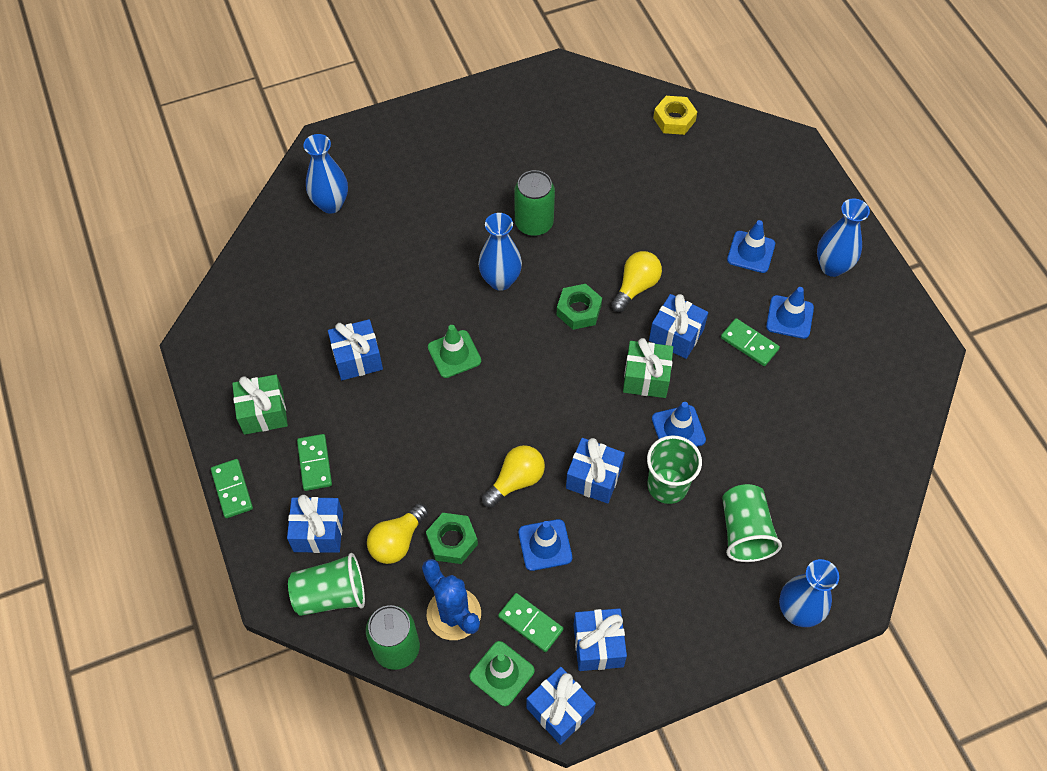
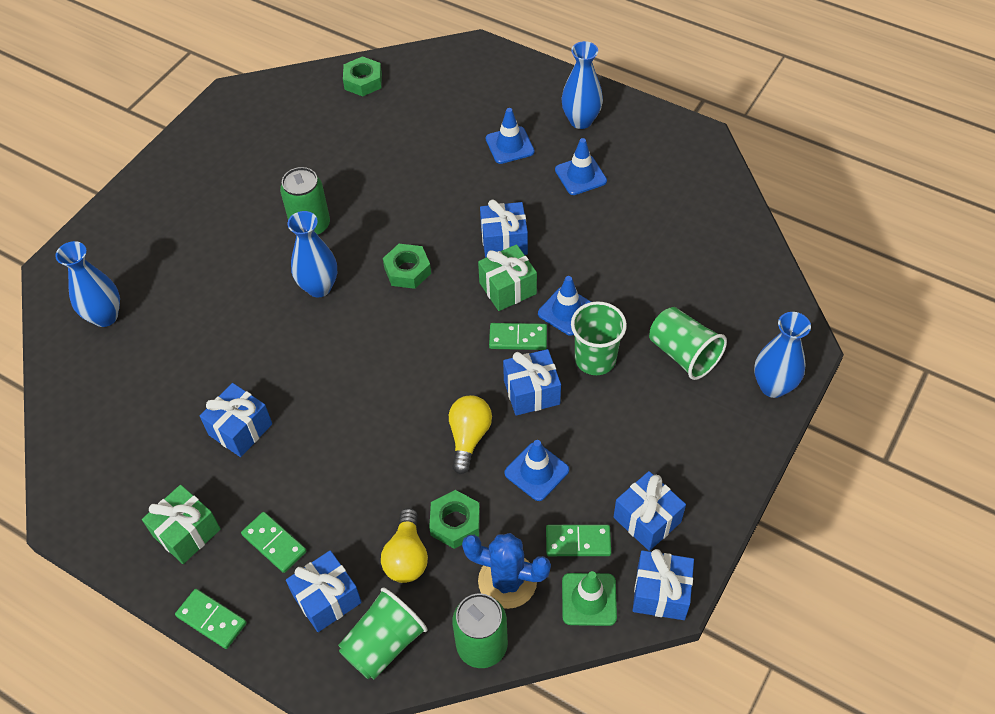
camera: 35 degrees left, 5 degrees down
green traffic cone [428,325,481,378] -> none
yellow light bulb [611,251,662,312] -> none
yellow nut [653,96,697,135] -> green nut [343,56,382,96]
green domino [721,318,780,366] -> green domino moved to [489,323,547,350]

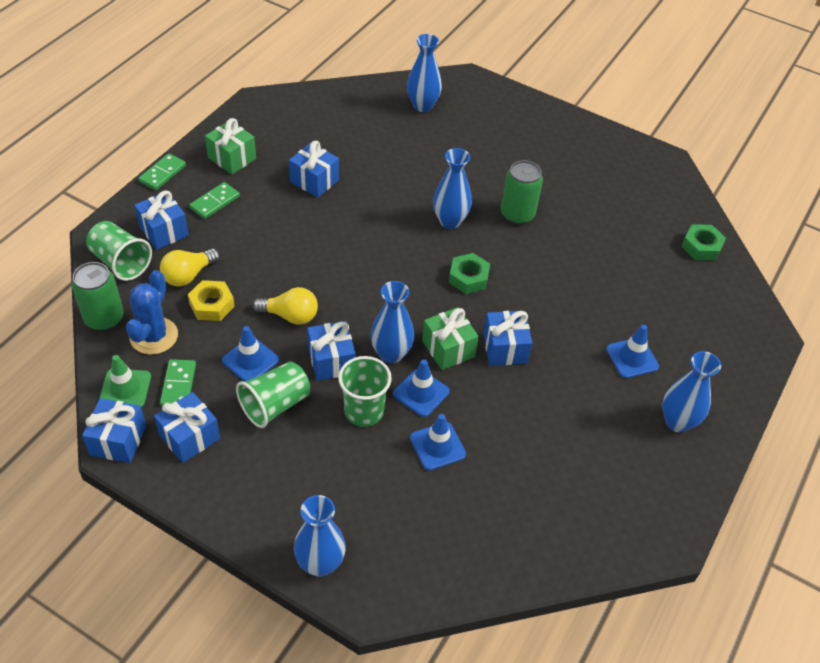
camera: 85 degrees right, 5 degrees down
yellow light bulb [381,508,428,583] -> yellow light bulb turned 45 degrees counterclockwise [160,249,220,286]
green nut [429,490,480,549] -> yellow nut [188,280,235,321]
green domino [489,323,547,350] -> blue vase [371,281,414,364]
blue traffic cone [555,138,607,195] -> blue traffic cone moved to [410,414,466,471]
green cup [649,307,727,380] -> green cup moved to [236,361,310,428]

